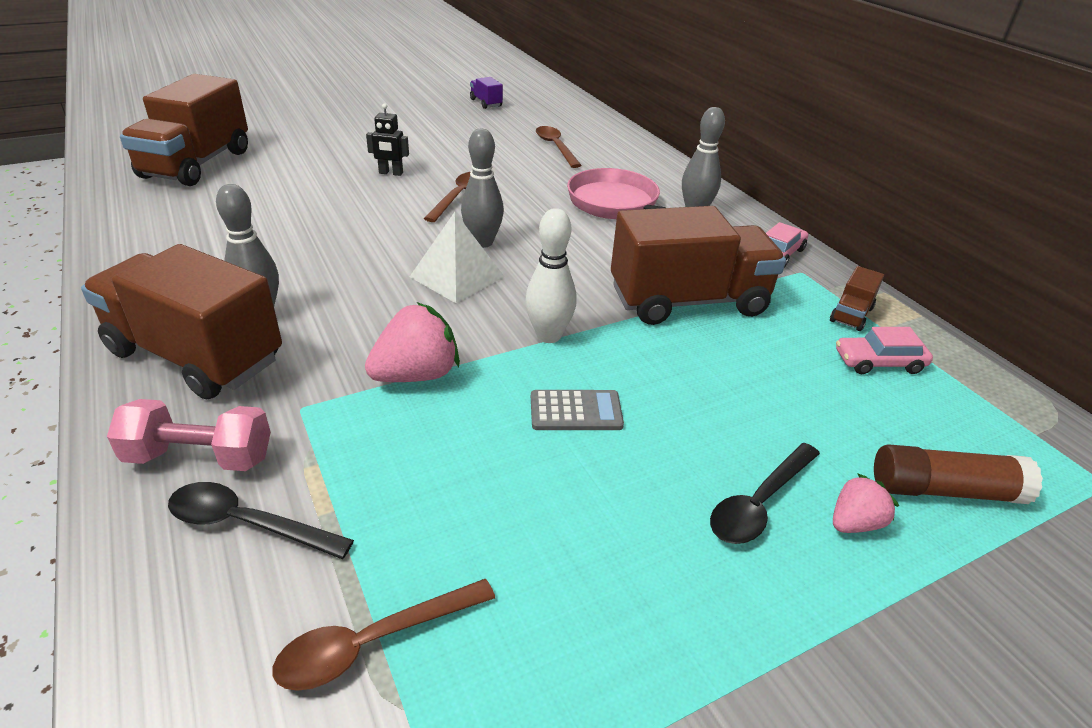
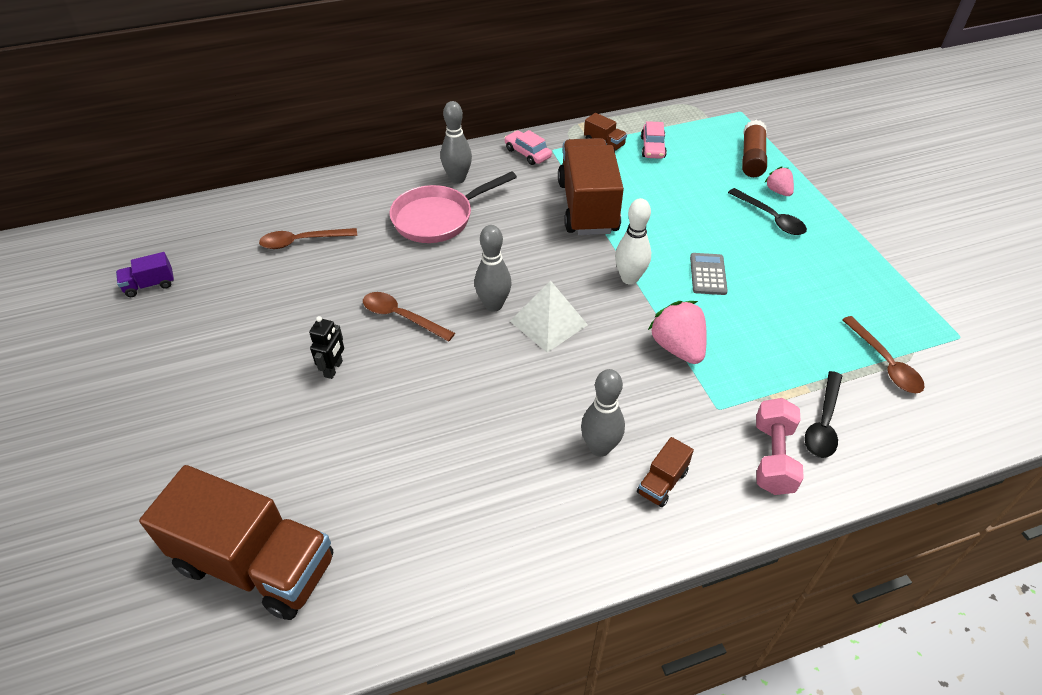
camera: 80 degrees left, 10 degrees up
brown truck [81,244,282,400] -> brown truck [637,437,694,507], size x0.42

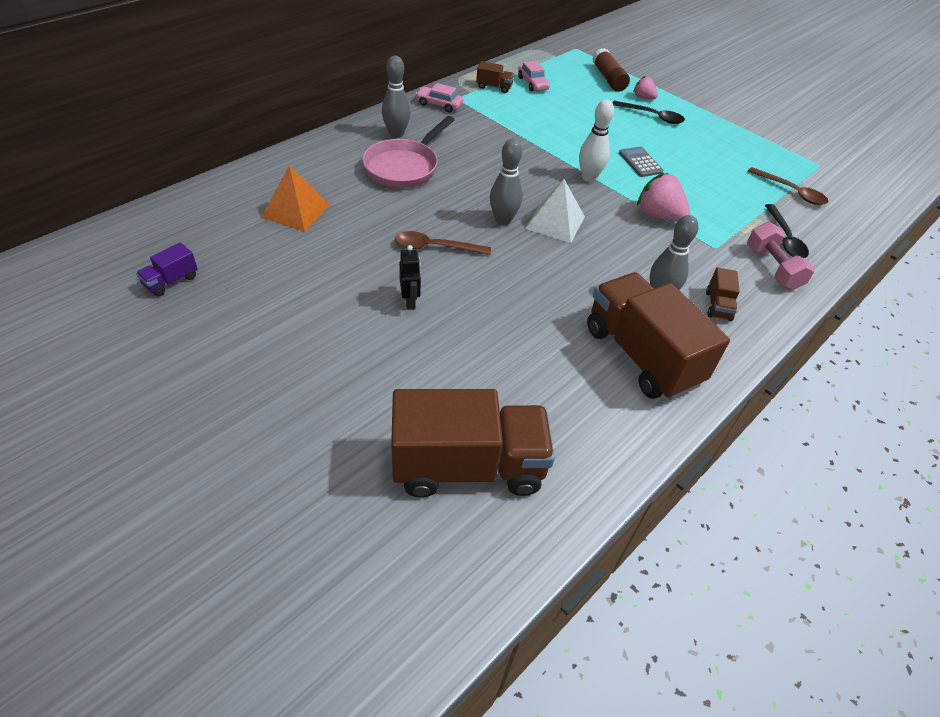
camera: 30 degrees left, 0 degrees up
brown spoon [259,228,357,249] -> orange pyramid [261,166,330,232]
brown truck [558,138,624,235] -> brown truck moved to [587,272,730,400]

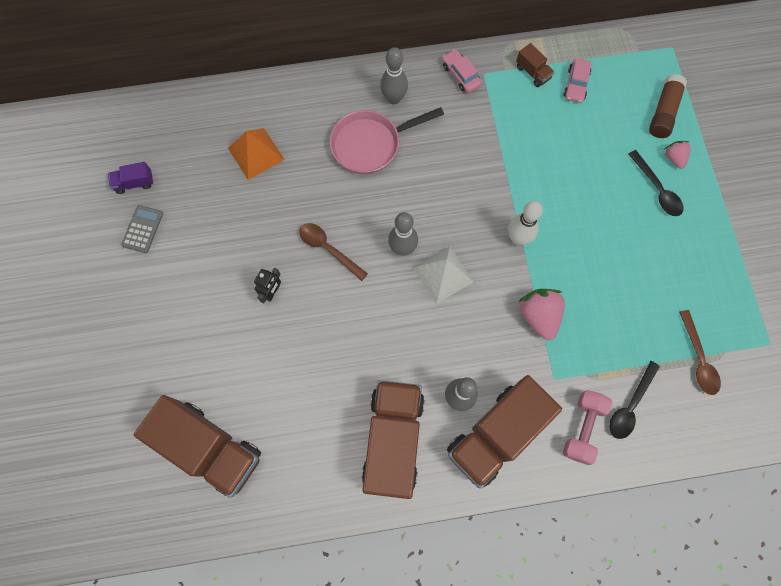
camera: 40 degrees right, 25 degrees up
grey calculator [619,147,663,177] -> grey calculator moved to [121,205,163,253]
brown truck [706,267,740,321] -> brown truck [447,375,562,489], size x2.39

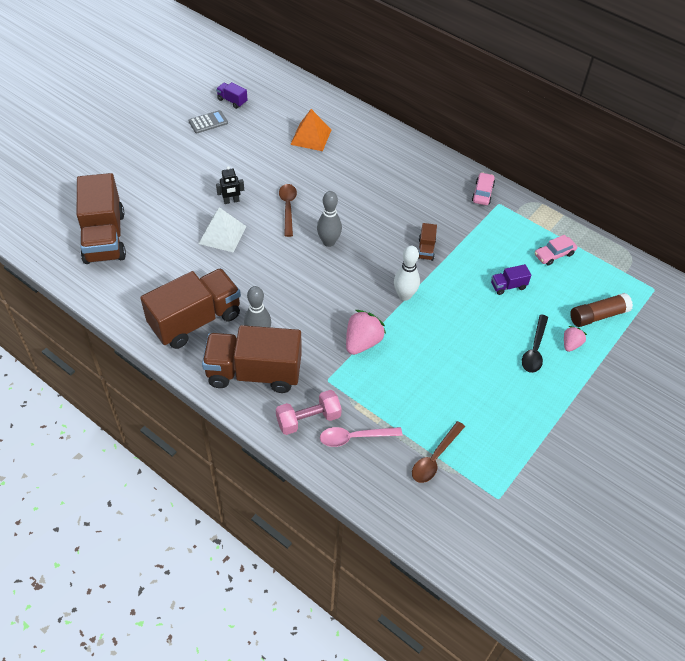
camera: 45 degrees right, 20 degrees down
pink pan [330,107,444,174] -> none
grey bowling pin [380,47,408,105] -> none
white pyramid [413,246,474,304] -> white pyramid moved to [199,207,246,252]
brown truck [516,43,555,87] -> brown truck moved to [418,223,437,261]
black spoon [609,361,660,439] -> pink spoon [320,427,402,447]
none -> purple truck [491,264,531,295]

